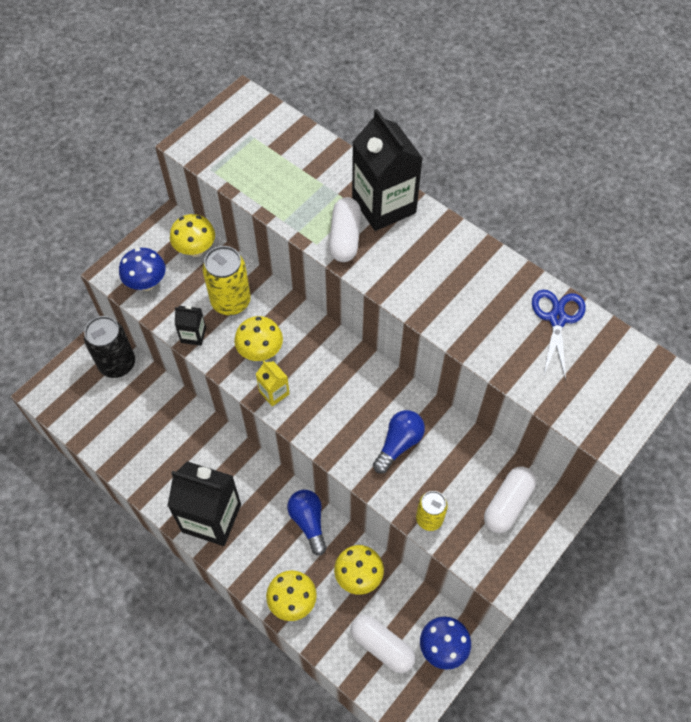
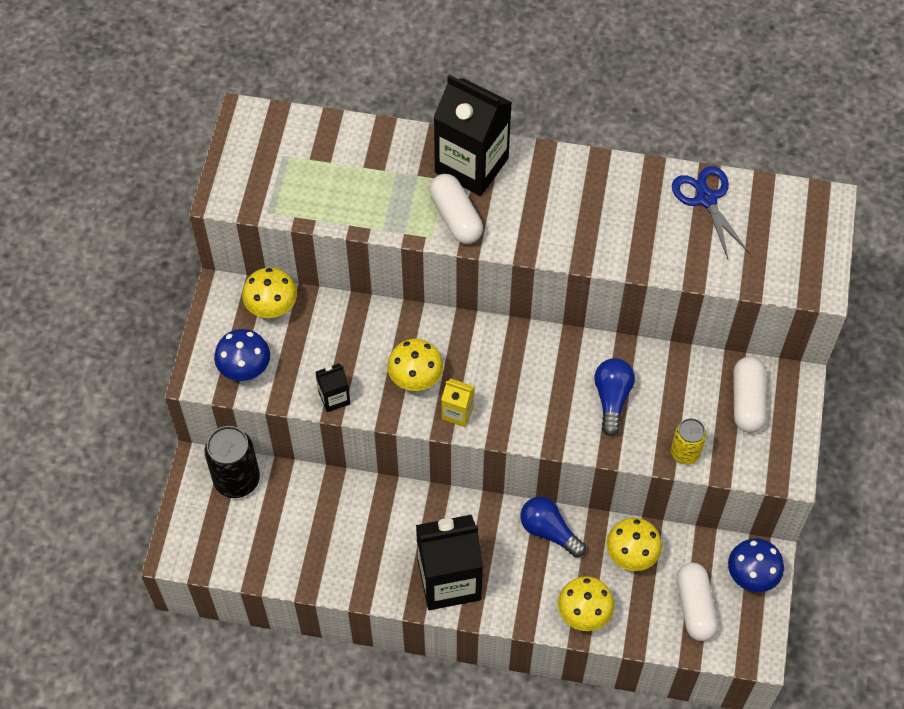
camera: 30 degrees left, 0 degrees up
yellow can [202,246,251,315] -> none
white capsule [350,615,415,673] -> white capsule turned 75 degrees clockwise [677,562,718,641]

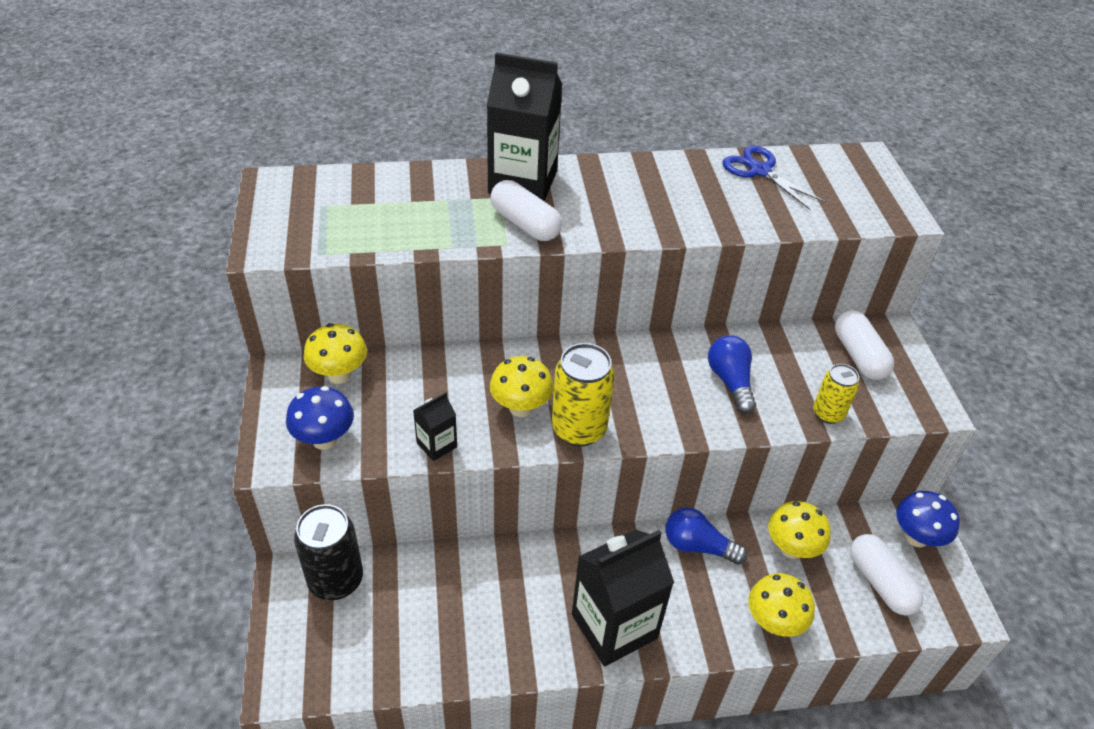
camera: 20 degrees left, 15 degrees down
yellow carton [441,378,475,427] -> yellow can [552,343,615,447]

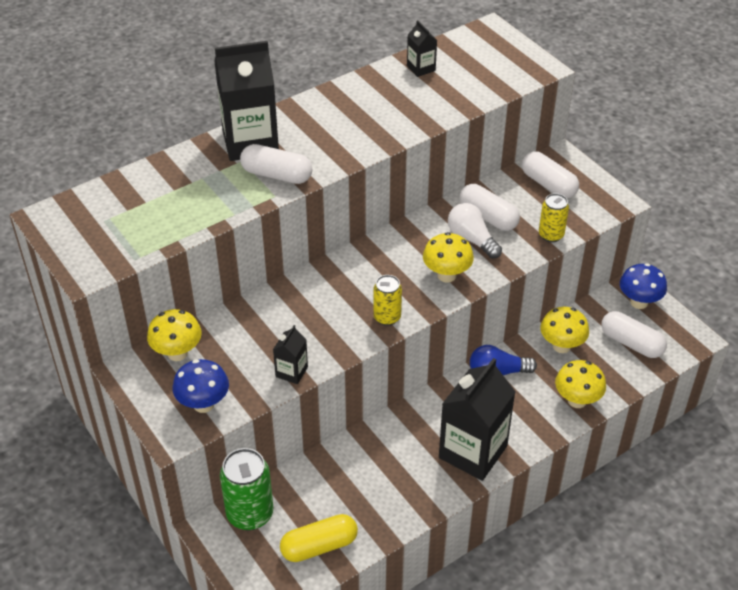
camera: 25 degrees left, 0 degrees up
black can [294,504,363,600] -> green can [220,448,273,530]
yellow mushroom [490,356,554,417] -> yellow mushroom moved to [423,232,474,283]
yellow can [552,343,615,447] -> yellow can [373,275,402,326], size x0.61
blue light bulb [708,335,756,414] -> white light bulb [448,203,502,259]
blue scissors [722,146,826,210] -> black carton [407,20,437,77]
none -> yellow capsule [280,514,358,562]
none -> white capsule [460,184,520,231]

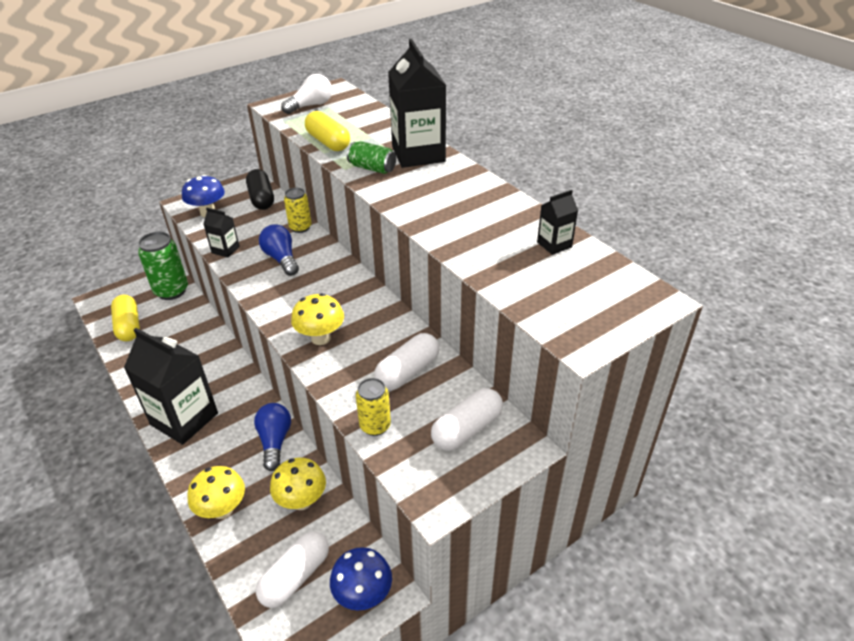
camera: 90 degrees right, 5 degrees down
yellow mushroom [147,309,202,361] -> black capsule [246,169,274,210]
white capsule [240,144,312,184] -> green can [347,141,396,174]
yellow can [373,275,402,326] -> yellow can moved to [284,188,311,233]
white light bulb [448,203,502,259] -> white light bulb moved to [281,74,332,114]
none -> blue light bulb [259,224,299,276]
none -> yellow capsule [305,111,350,151]

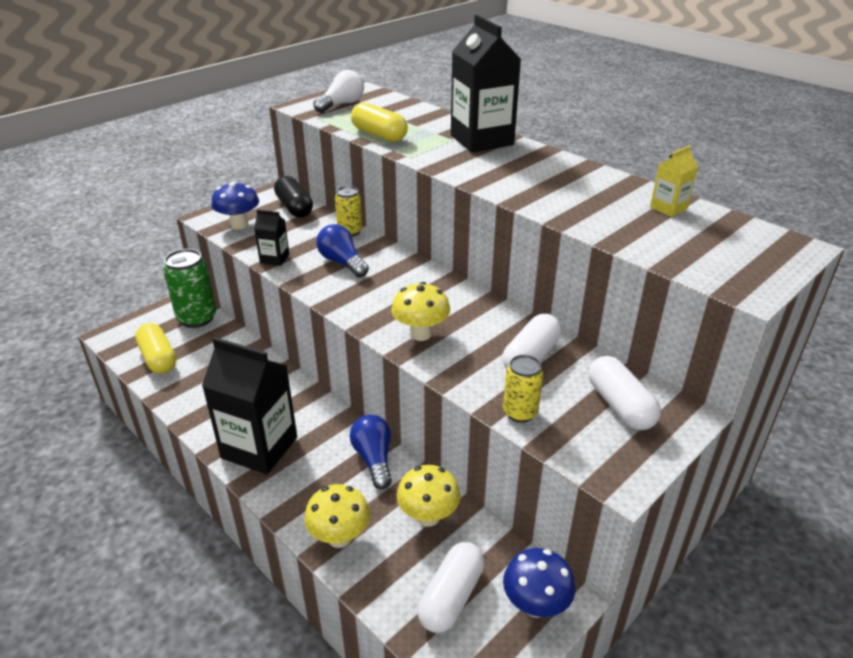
camera: 10 degrees left, 5 degrees down
green can [347,141,396,174] -> none
white capsule [431,388,503,451] -> white capsule turned 60 degrees counterclockwise [589,356,661,430]
black carton [537,190,578,255] -> yellow carton [650,145,698,217]

